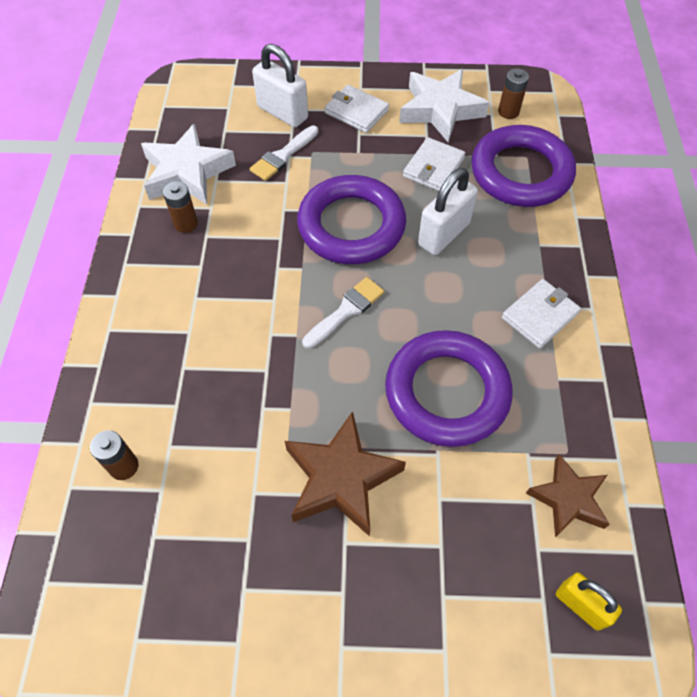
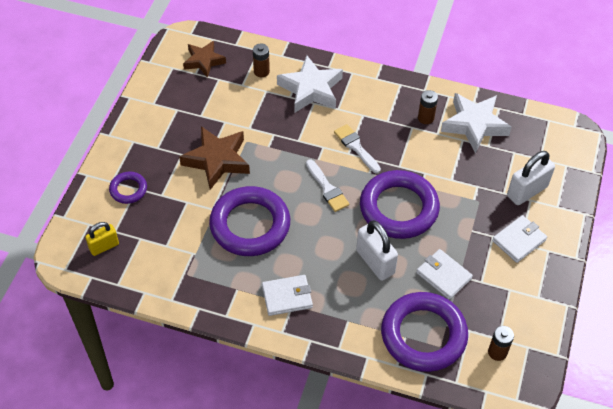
camera: 105 degrees right, 5 degrees down
white brush [250,125,318,181] -> white brush moved to [334,124,381,174]
white star [399,69,490,142] -> white star moved to [277,55,343,113]
white wallet [502,279,581,349] -> white wallet turned 75 degrees counterclockwise [262,275,313,316]
brown star [526,454,610,537] -> brown star moved to [183,41,226,78]
none -> purple ring [109,172,147,204]

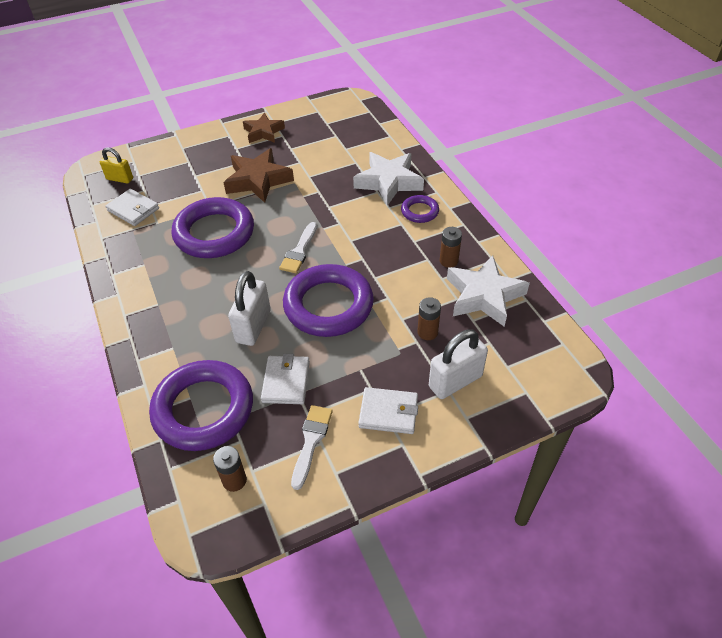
camera: 50 degrees right, 5 degrees down
purple ring [109,172,147,204] -> purple ring moved to [401,195,439,223]
brown star [183,41,226,78] -> brown star moved to [243,113,285,143]
brown battery [253,44,270,77] -> brown battery moved to [417,297,441,340]
white wallet [262,275,313,316] -> white wallet moved to [105,189,159,226]
white brush [334,124,381,174] -> white brush moved to [291,405,333,490]
white padlock [507,151,555,205] -> white padlock turned 45 degrees counterclockwise [429,329,488,399]

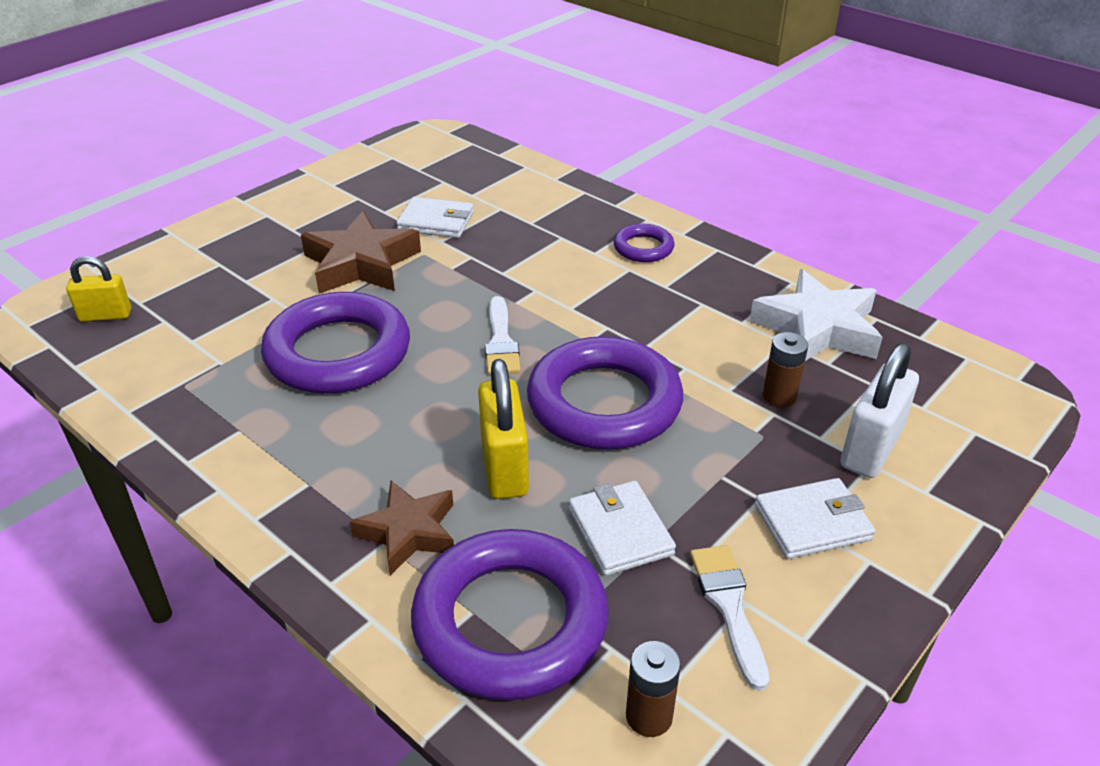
camera: 25 degrees left, 10 degrees down
white wallet [105,189,159,226] -> white wallet moved to [397,197,474,238]
white padlock [228,271,271,346] -> yellow padlock [478,359,529,499]
brown star [243,113,285,143] -> brown star moved to [350,481,454,575]
white star [353,152,424,206] -> none
brown battery [440,227,462,268] -> none

